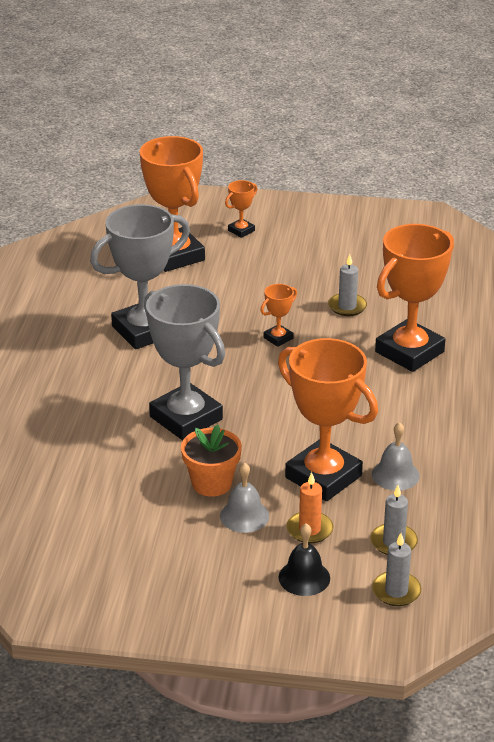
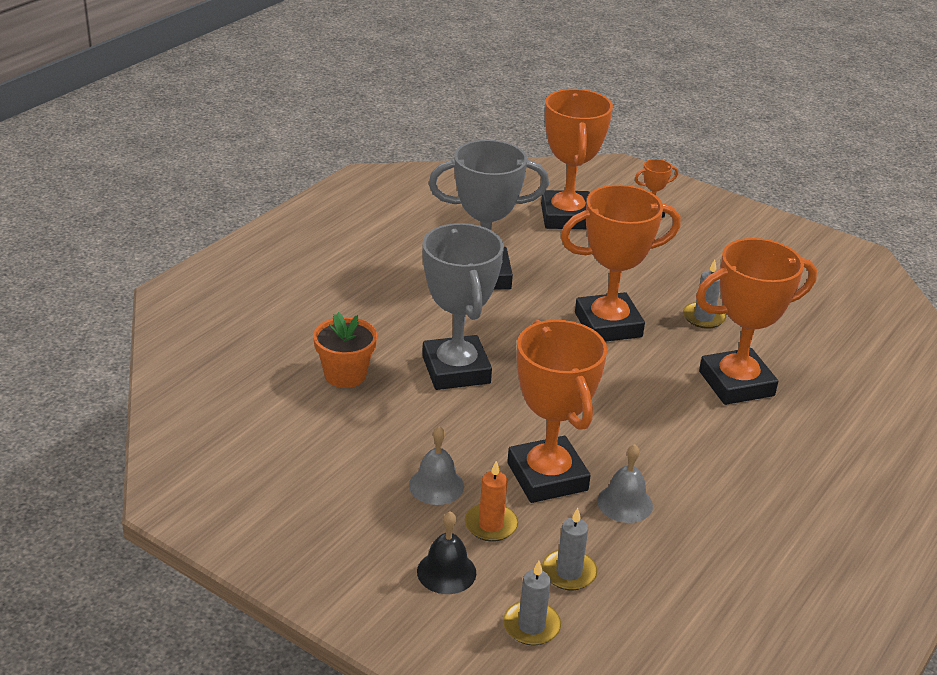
camera: 25 degrees right, 0 degrees up
orange flower pot [181,425,242,497] -> orange flower pot moved to [313,312,377,388]
orange trophy [260,284,297,347] -> orange trophy [560,185,681,342], size x2.28

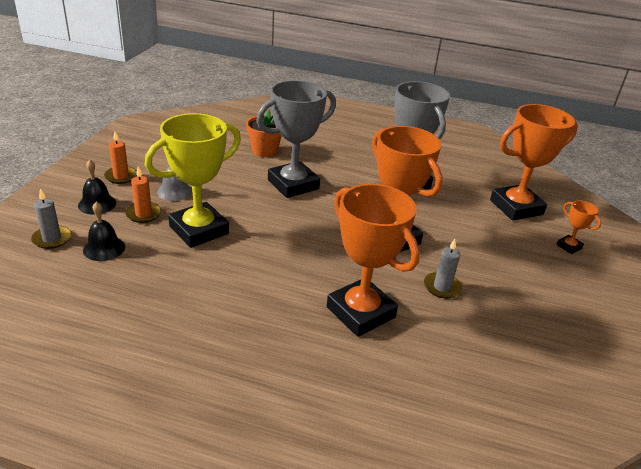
camera: 70 degrees right, 0 degrees up
orange trophy [507,320,607,503] -> yellow trophy [145,113,241,248]
grey candle [542,508,597,590] -> black bell [83,202,125,261]
grey bell [597,444,653,523] -> none
none -> orange candle [104,132,137,184]

